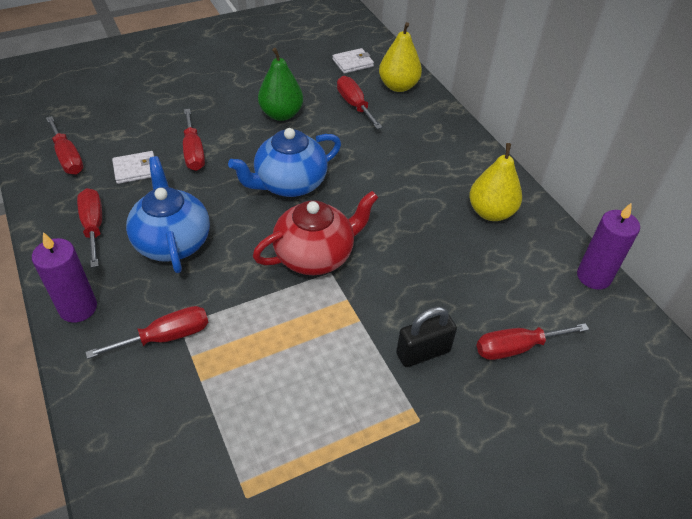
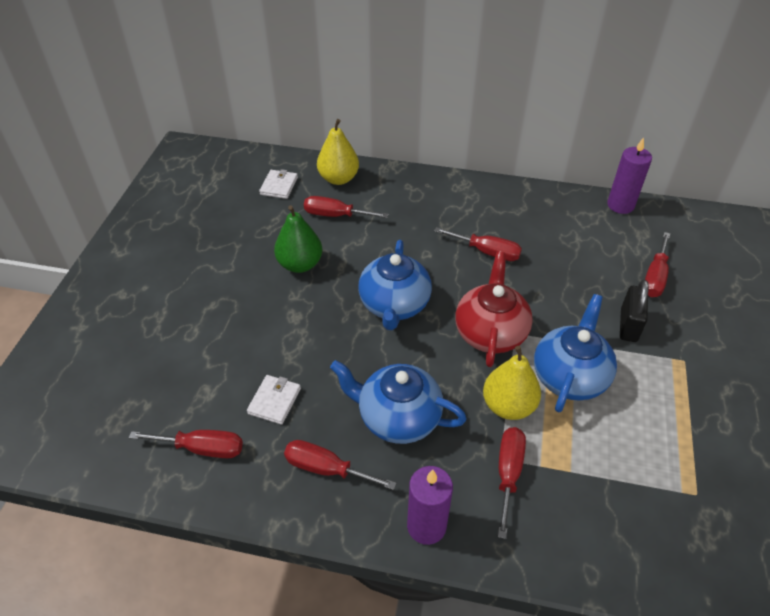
camera: 50 degrees left, 0 degrees up
red screwdriver [183,109,205,171] -> red screwdriver moved to [434,227,522,261]
yellow pear [469,143,522,221] -> yellow pear moved to [483,346,541,420]
none -> blue teapot [534,294,617,413]

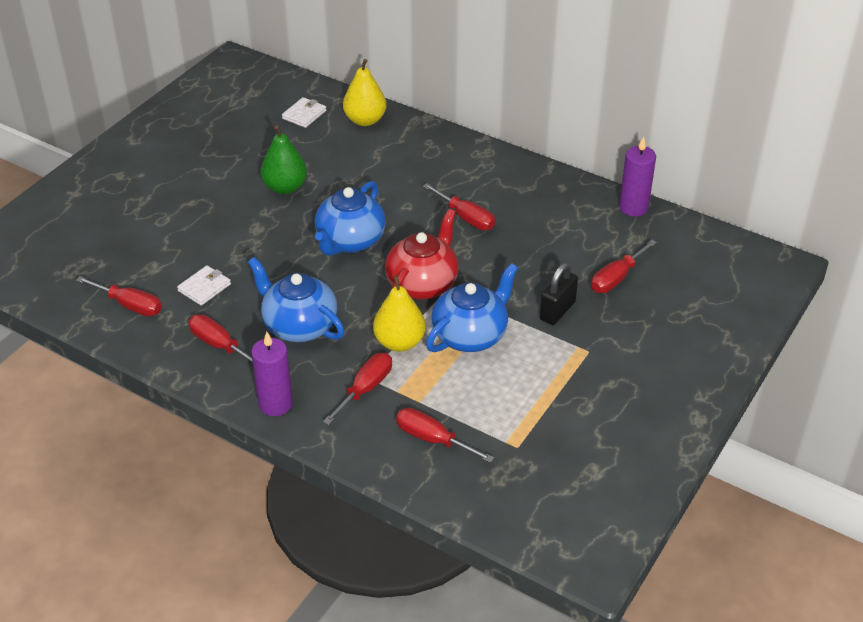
camera: 20 degrees right, 5 degrees down
red screwdriver [304,196,389,218] -> red screwdriver moved to [396,408,494,463]

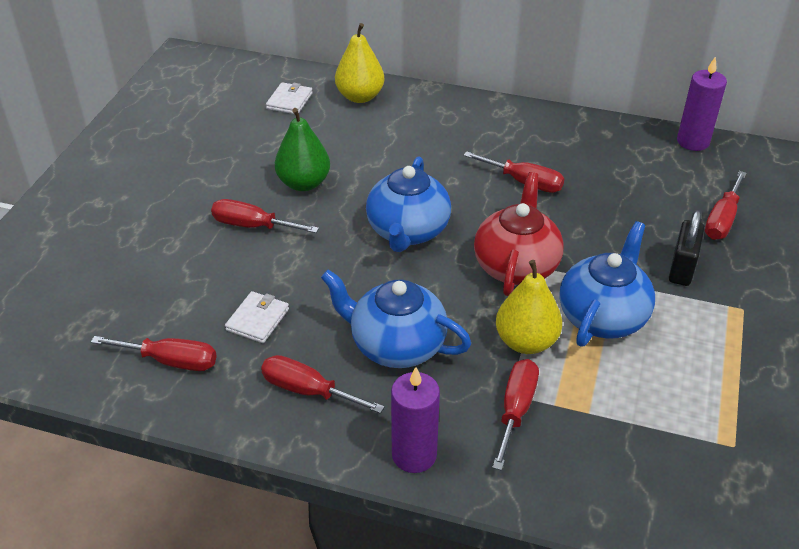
camera: 15 degrees left, 0 degrees up
red screwdriver [396,408,494,463] -> red screwdriver moved to [211,199,319,233]

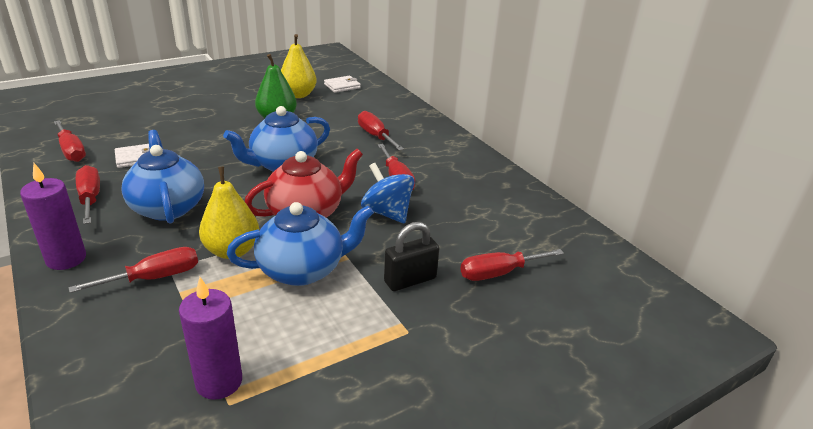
camera: 40 degrees right, 10 degrees down
red screwdriver [211,199,319,233] -> red screwdriver moved to [358,111,404,151]
yellow pear [335,23,384,103] -> yellow pear moved to [281,34,317,98]
purple candle [677,57,727,151] -> purple candle moved to [179,277,242,400]
none -> blue spinning top [361,163,415,223]

